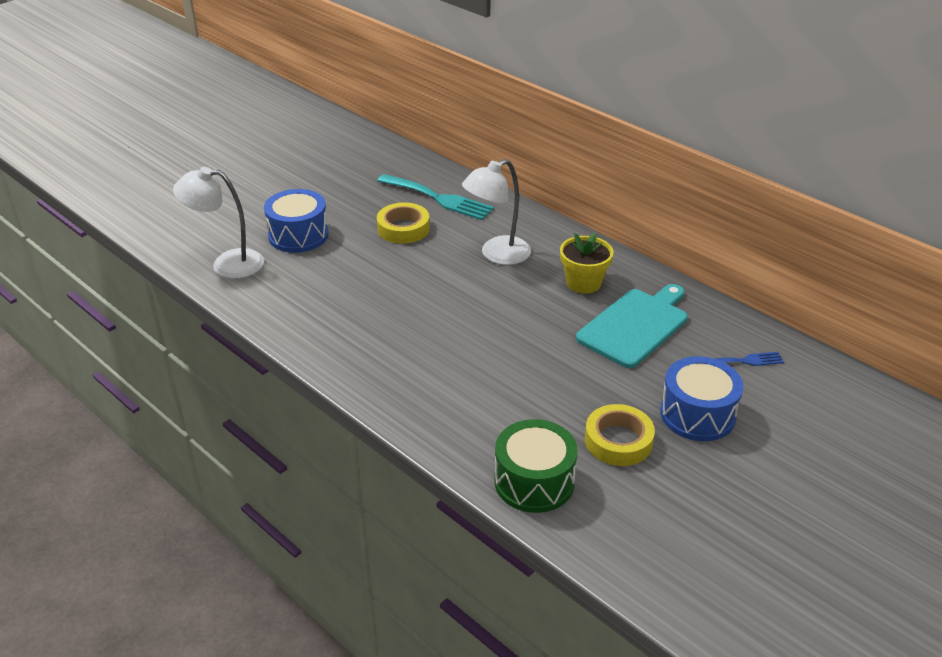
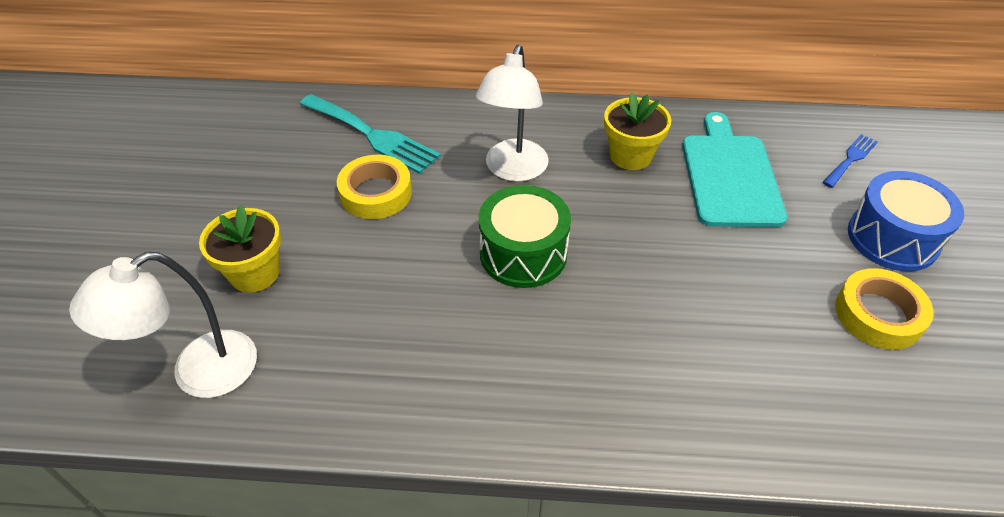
camera: 40 degrees left, 10 degrees up
blue drum [264,189,329,253] -> yellow flower pot [199,205,281,292]
turquoise fork [377,174,494,220] -> turquoise fork turned 45 degrees clockwise [300,94,441,174]
green drum [494,419,578,513] -> green drum moved to [479,185,571,288]

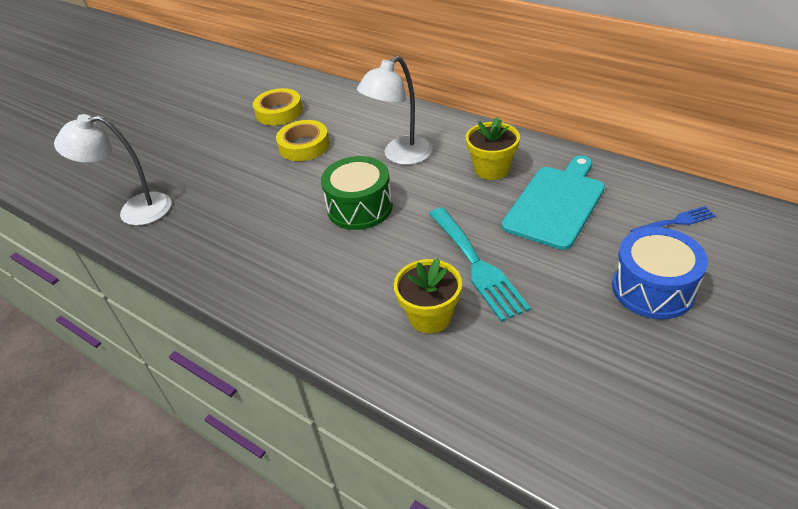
camera: 35 degrees right, 5 degrees down
yellow flower pot [199,205,281,292] -> yellow flower pot moved to [394,258,462,334]
turquoise fork [300,94,441,174] -> turquoise fork moved to [429,207,531,322]
yellow tape [835,268,933,350] -> yellow tape moved to [253,88,303,125]

